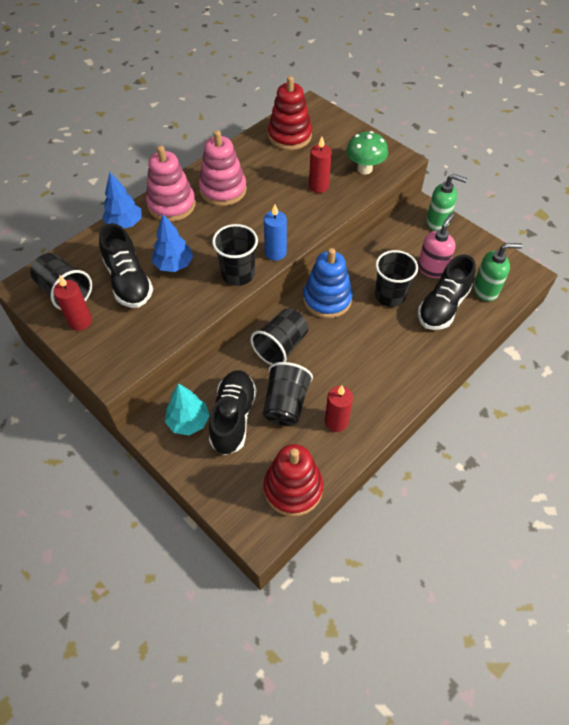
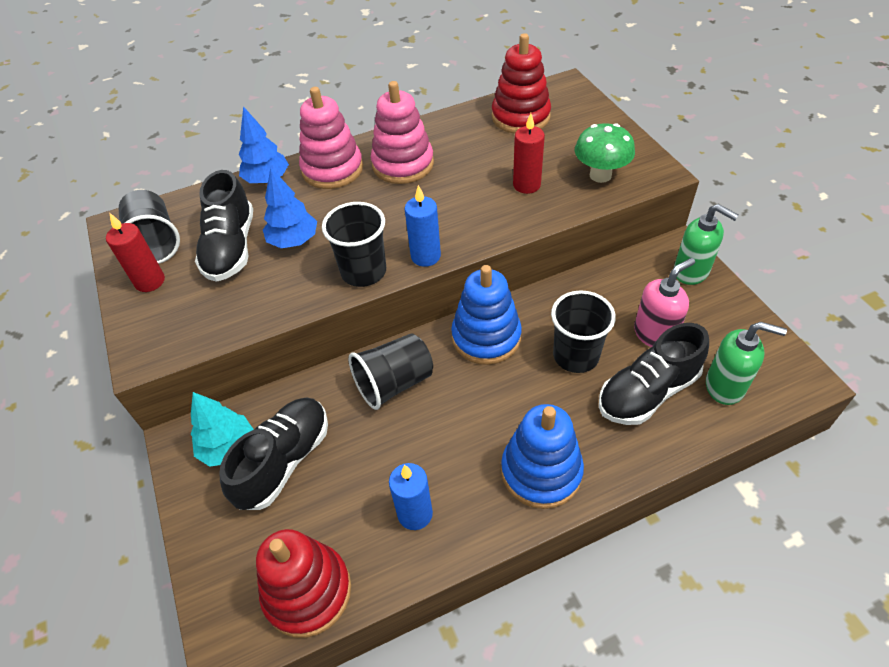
camera: 25 degrees right, 5 degrees down
black cup [263,362,313,426] -> none
red candle [325,386,353,432] -> blue candle [389,463,433,530]
none -> blue stacking toy [501,404,584,509]

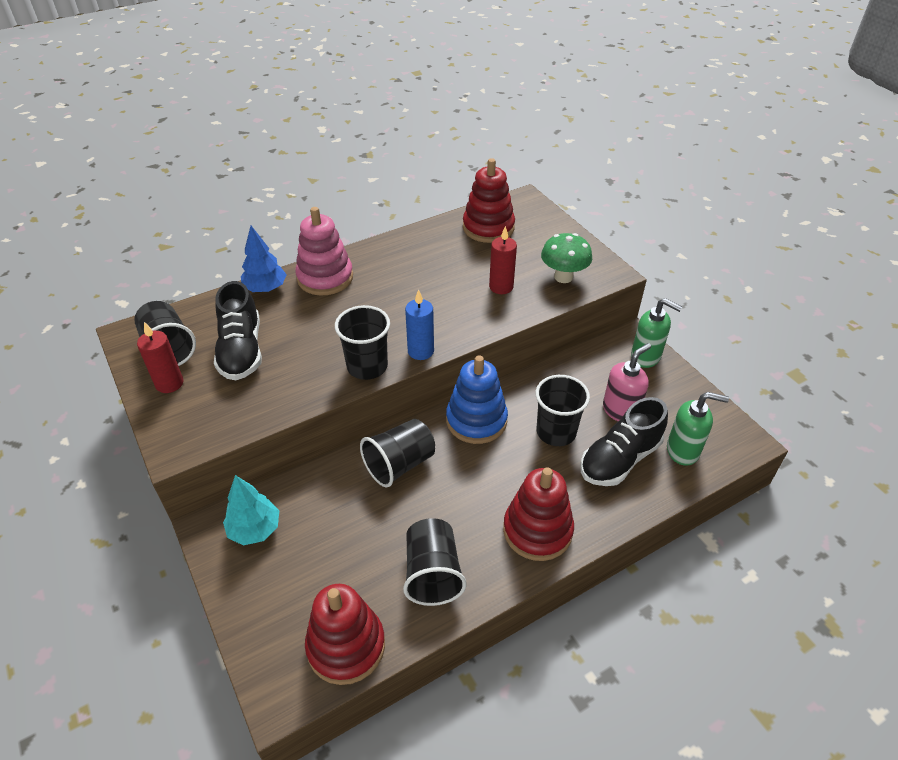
camera: 10 degrees left, 5 degrees down
black shoe [219,397,328,510] -> none
blue tree [263,168,317,248] -> none
pink stacking toy [371,81,434,184] -> none
blue candle [389,463,433,530] -> black cup [403,518,467,606]
blue stacking toy [501,404,584,509] -> red stacking toy [503,468,574,561]

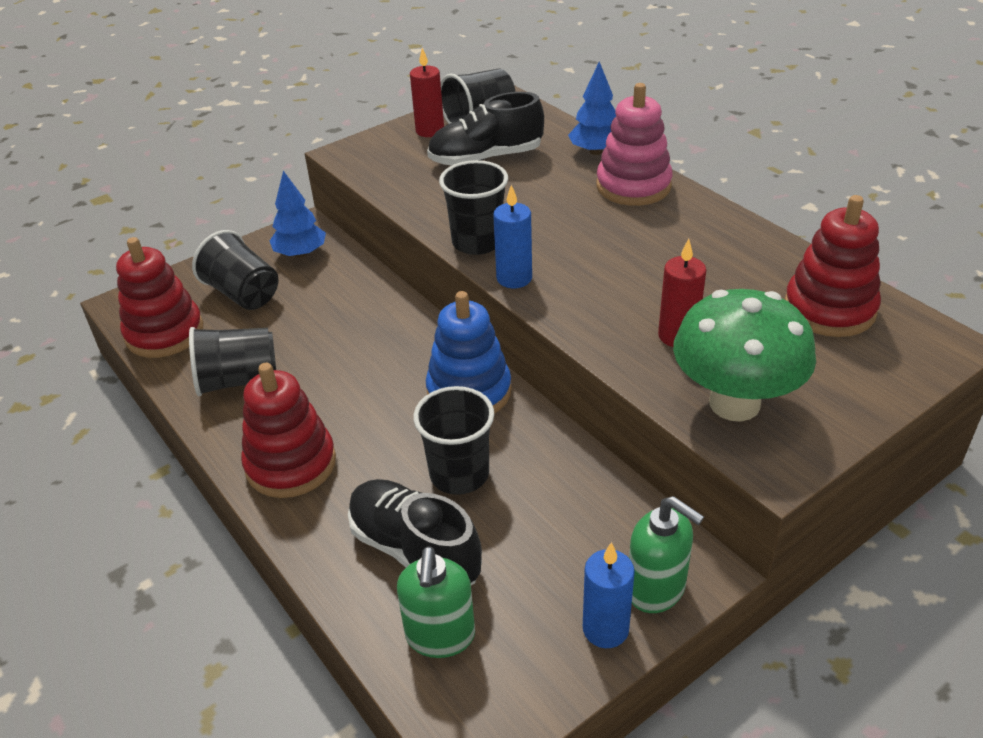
camera: 85 degrees right, 5 degrees down
turquoise tree [223,475,279,545] -> blue tree [270,171,326,258]
black cup [360,419,435,488] -> black cup moved to [192,230,279,310]
green mushroom [541,233,592,283] -> green mushroom [673,289,816,422], size x1.51
pink soap dispenser [603,343,651,421] -> none
green soap dispenser [631,298,682,368] -> green soap dispenser turned 75 degrees counterclockwise [629,496,704,613]
none -> blue candle [583,542,635,648]

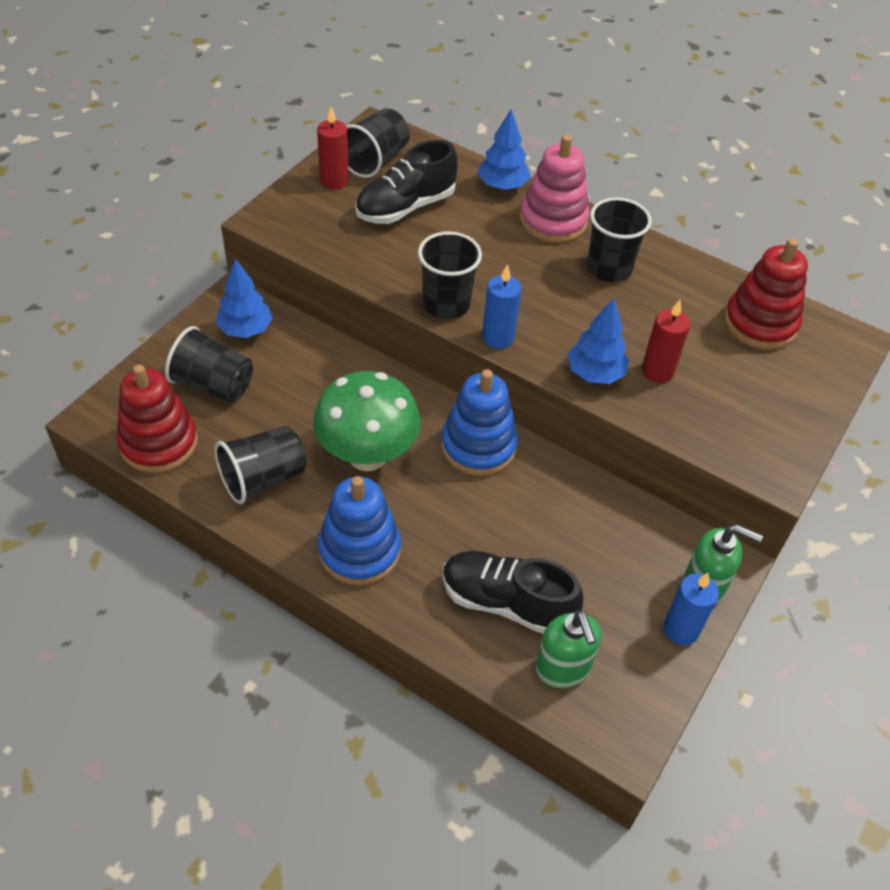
camera: 25 degrees left, 10 degrees up
red stacking toy [241,363,336,498] -> blue stacking toy [318,476,401,585]
black cup [413,386,494,495] -> black cup moved to [587,197,652,282]
green mushroom [673,289,816,422] -> green mushroom moved to [313,371,421,471]
none -> blue tree [567,298,629,384]

